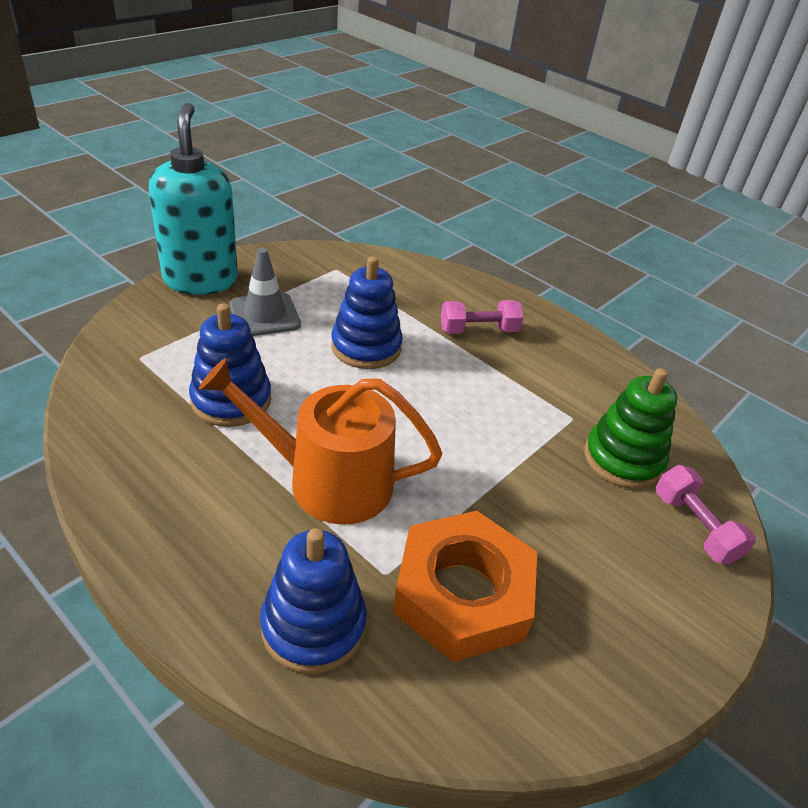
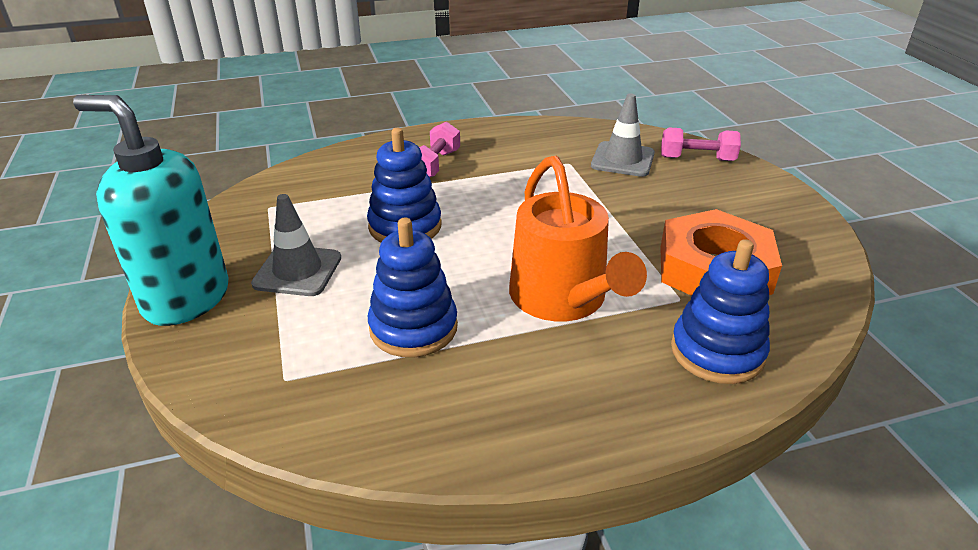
camera: 55 degrees left, 5 degrees down
orange watering can [199,358,442,525] -> orange watering can turned 60 degrees counterclockwise [509,156,647,321]
green stacking toy [585,368,677,489] -> grey traffic cone [591,93,655,177]

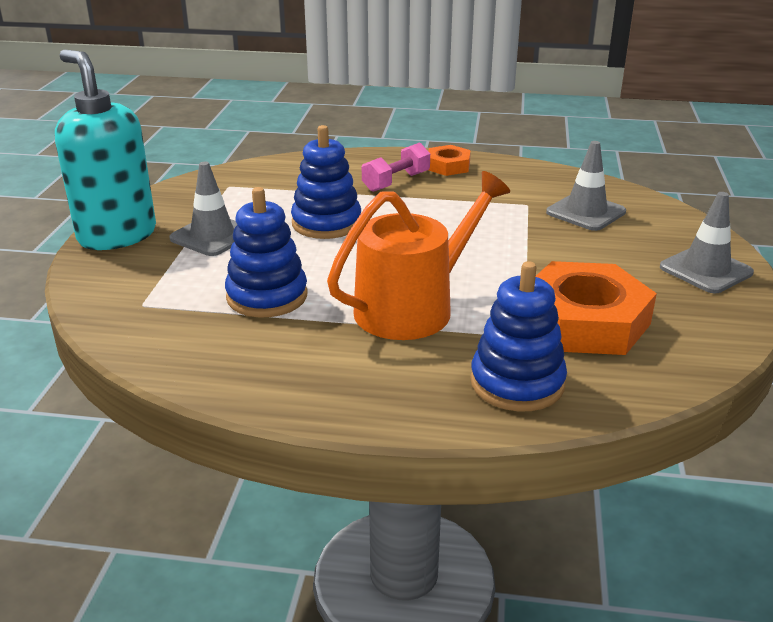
camera: 25 degrees right, 5 degrees down
orange watering can [509,156,647,321] -> orange watering can turned 135 degrees counterclockwise [327,171,510,340]
pink dumbbell [661,127,741,161] -> none
none -> orange nut [428,145,471,176]
none -> grey traffic cone [660,192,754,293]

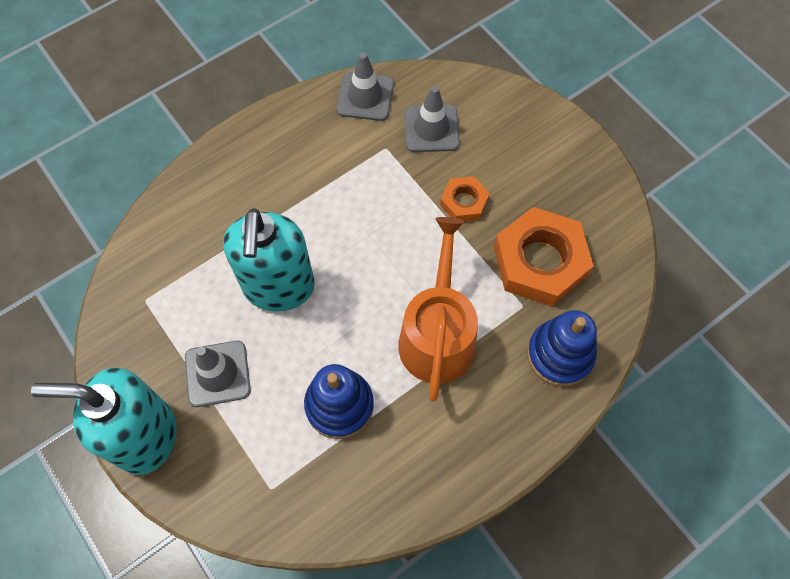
camera: 45 degrees left, 35 degrees up
blue stacking toy [291,125,361,239] -> turquoise soap dispenser [223,208,315,311]
pink dumbbell [362,142,430,192] -> none
orange nut [428,145,471,176] -> orange nut moved to [440,176,490,221]
grey traffic cone [660,192,754,293] -> grey traffic cone moved to [336,52,394,121]

